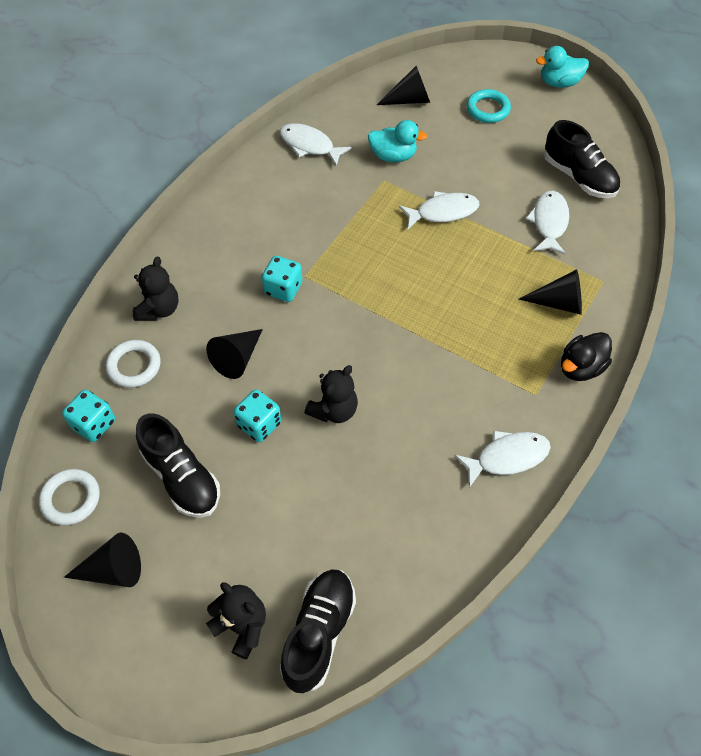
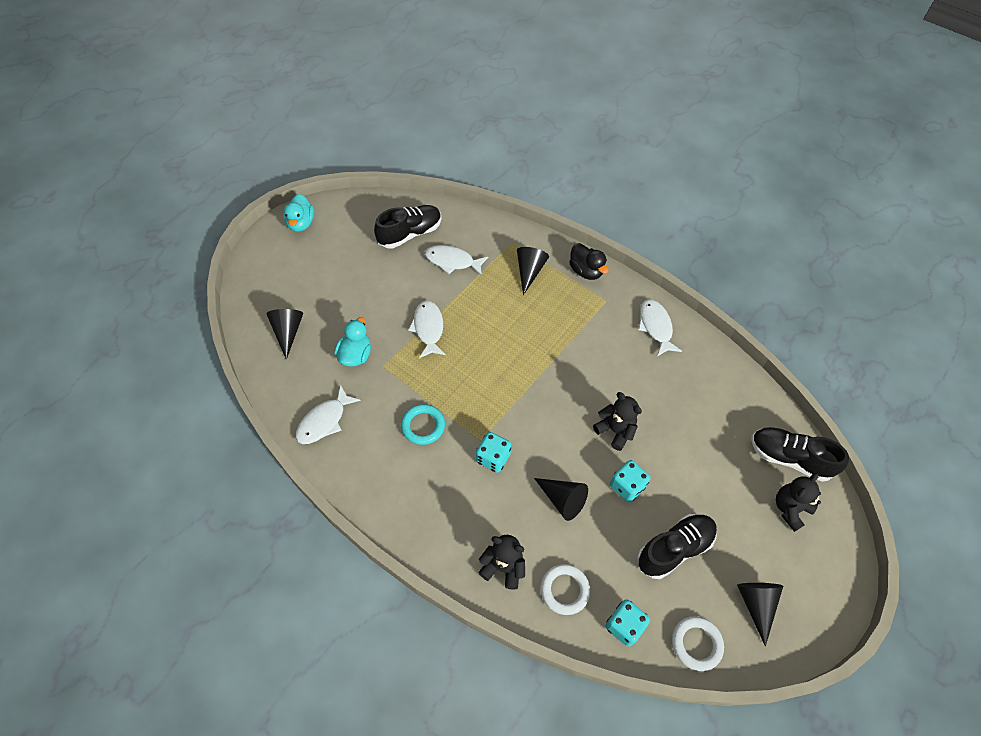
camera: 85 degrees left, 0 degrees up
turquoise ring [466,89,511,123] -> turquoise ring moved to [401,404,445,445]

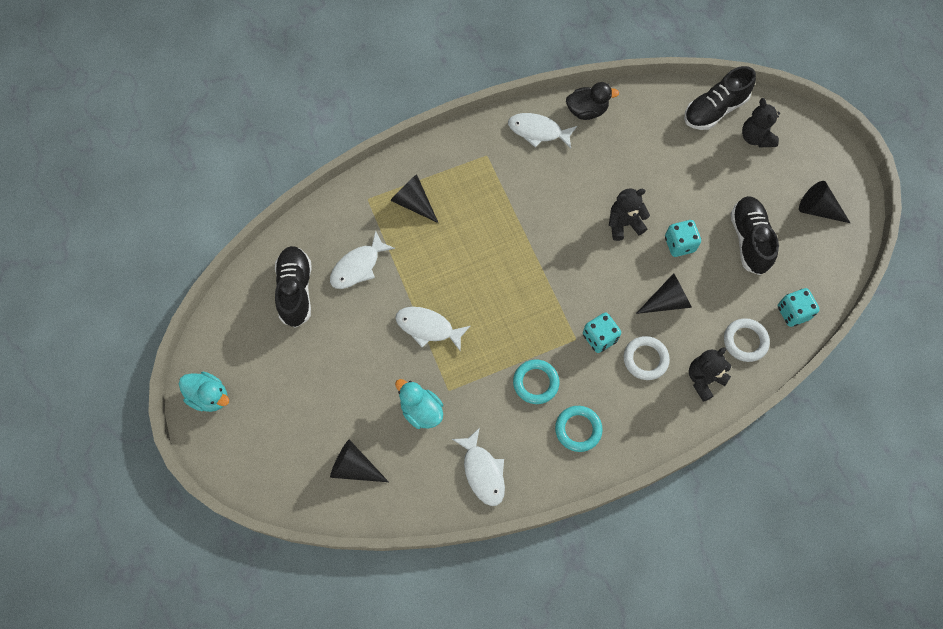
camera: 60 degrees left, 10 degrees up
black duck [569,243,608,280] -> black duck moved to [566,82,619,120]
white ring [672,616,724,671] -> white ring moved to [624,336,670,380]
none -> turquoise ring [555,406,603,452]

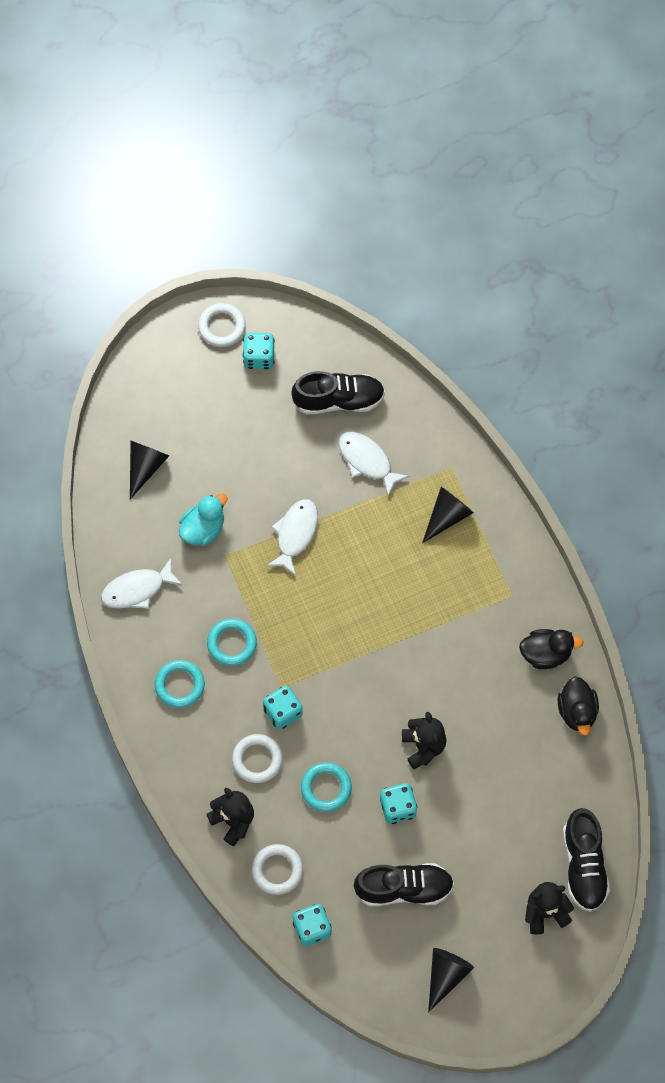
camera: 90 degrees right, 0 degrees up
turquoise duck [179,372,229,412] -> white ring [198,303,246,347]
white fish [508,113,577,148] -> black duck [519,629,583,669]
black cone [636,273,692,314] -> turquoise ring [301,762,352,812]
black shoe [684,66,756,130] -> black shoe turned 150 degrees counterclockwise [563,808,610,912]
none -> turquoise dice [243,333,275,369]

